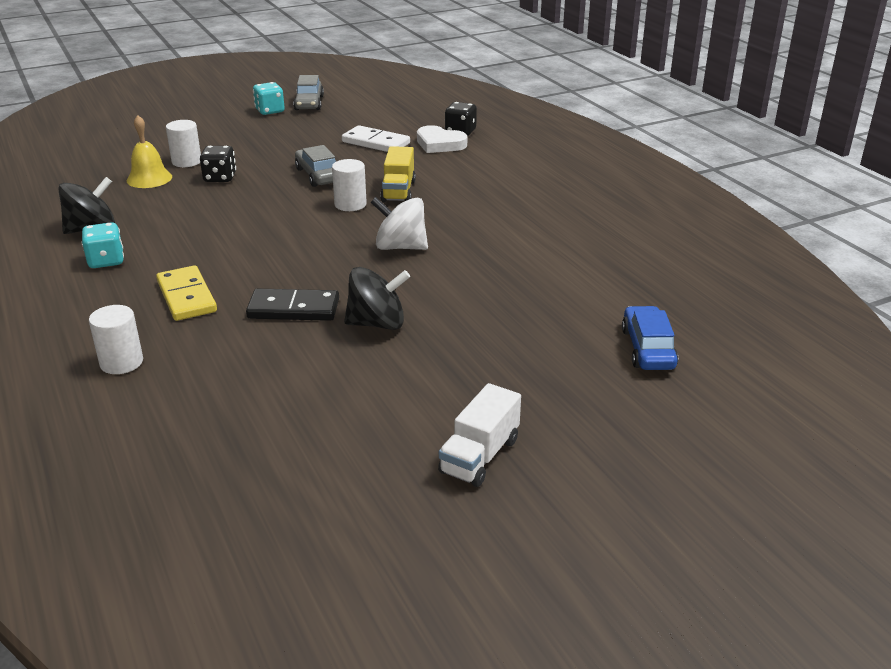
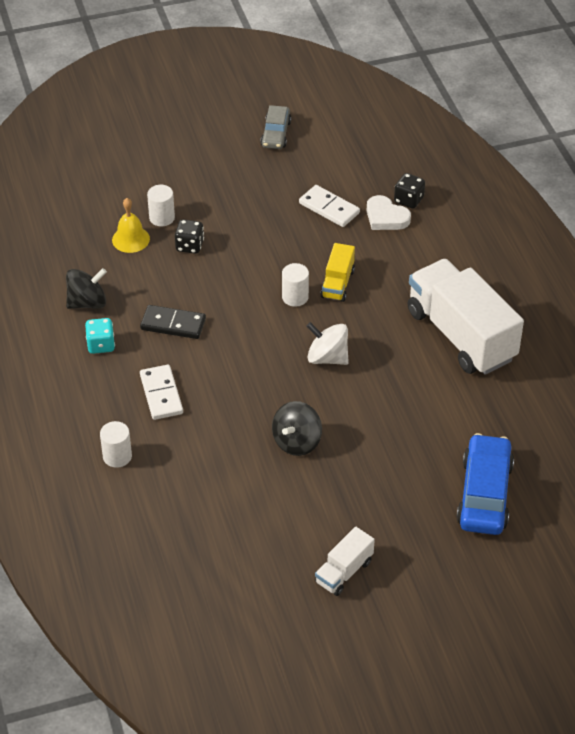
camera: 10 degrees right, 15 degrees up
yellow domino [156,265,217,321] -> white domino [140,365,183,420]
black domino [246,289,339,321] -> black domino moved to [140,305,206,339]
turquoise dice [253,82,285,115] -> none
grey car [295,145,336,187] -> none
black spinning top [344,267,410,330] -> black spinning top turned 120 degrees clockwise [272,401,322,456]
blue car [622,306,678,370] -> blue car [456,433,514,535], size x1.63
none -> white truck [408,259,524,375]

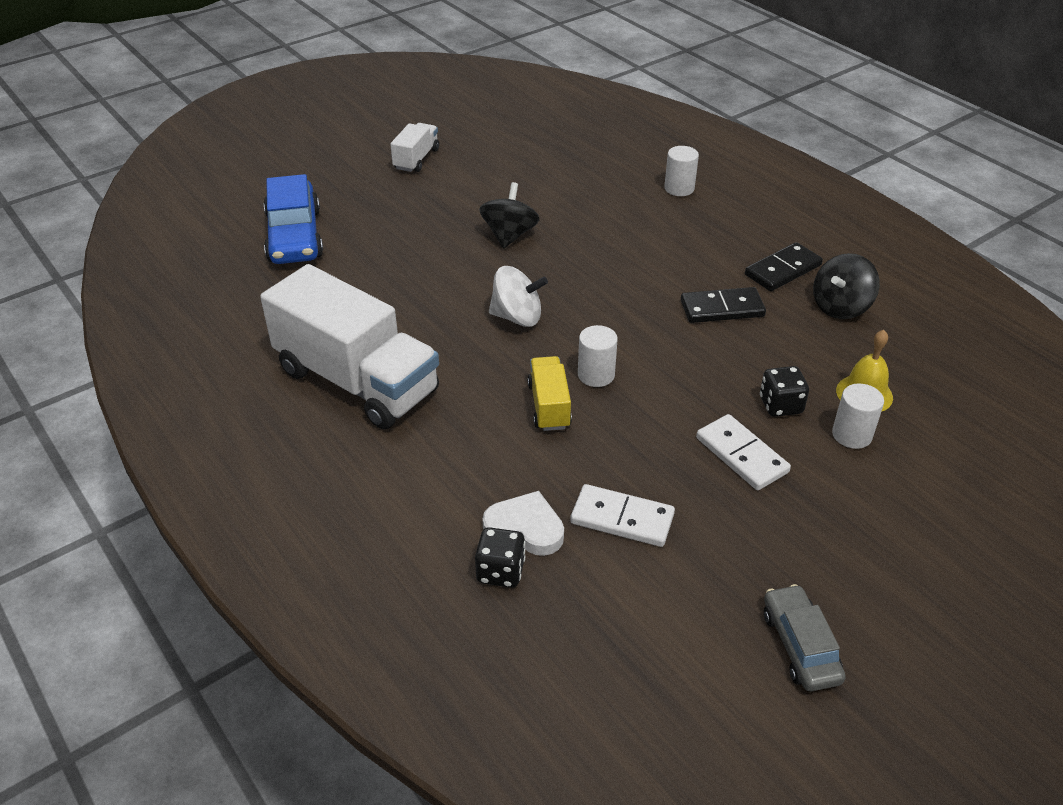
camera: 160 degrees right, 5 degrees down
turquoise dice [85,318,115,354] -> black domino [745,242,823,291]
white domino [140,365,183,420] -> white domino moved to [696,414,791,490]

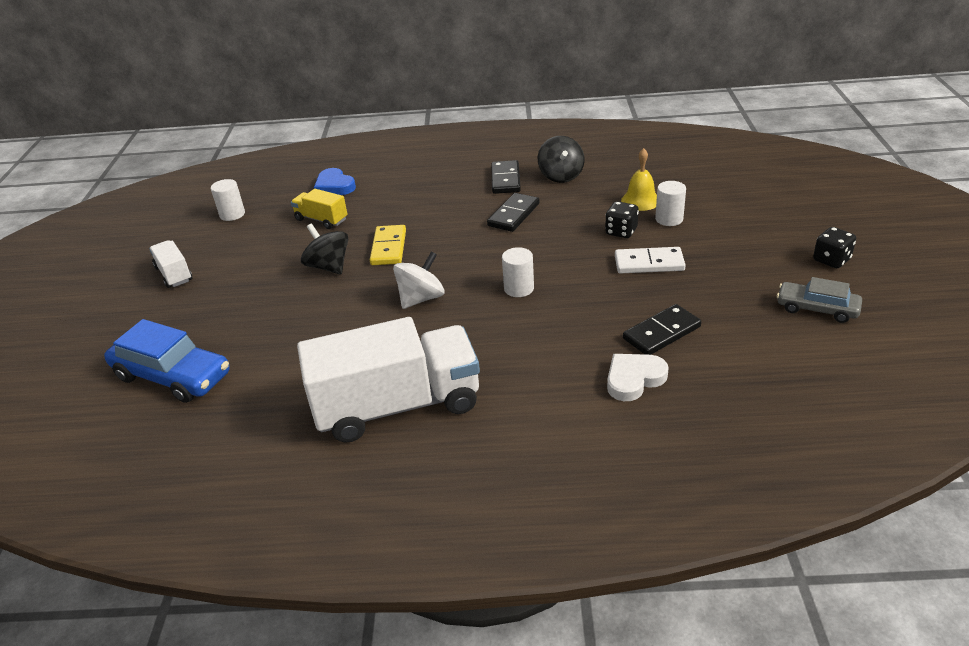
camera: 50 degrees left, 5 degrees down
black dice [475,527,525,588] -> black dice moved to [813,227,856,268]
yellow truck [527,356,572,431] -> yellow truck moved to [291,189,348,229]
white domino [570,484,675,547] -> black domino [623,304,701,355]
white cylinder [664,146,699,196] -> white cylinder moved to [211,179,245,221]
none -> blue heart [314,168,356,195]
none -> yellow domino [370,225,406,265]

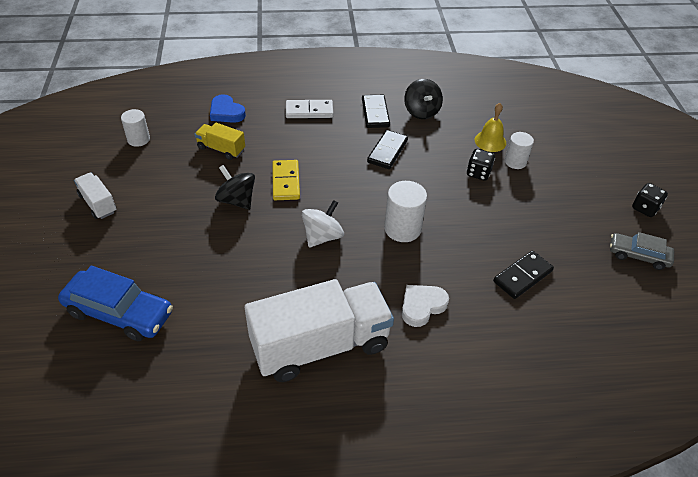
camera: 10 degrees left, 10 degrees up
white cylinder [502,247,534,297] -> white cylinder [384,181,427,242], size x1.50
white heart [607,354,669,401] -> white heart moved to [402,285,449,327]
white domino [615,247,686,273] -> white domino moved to [286,100,333,118]

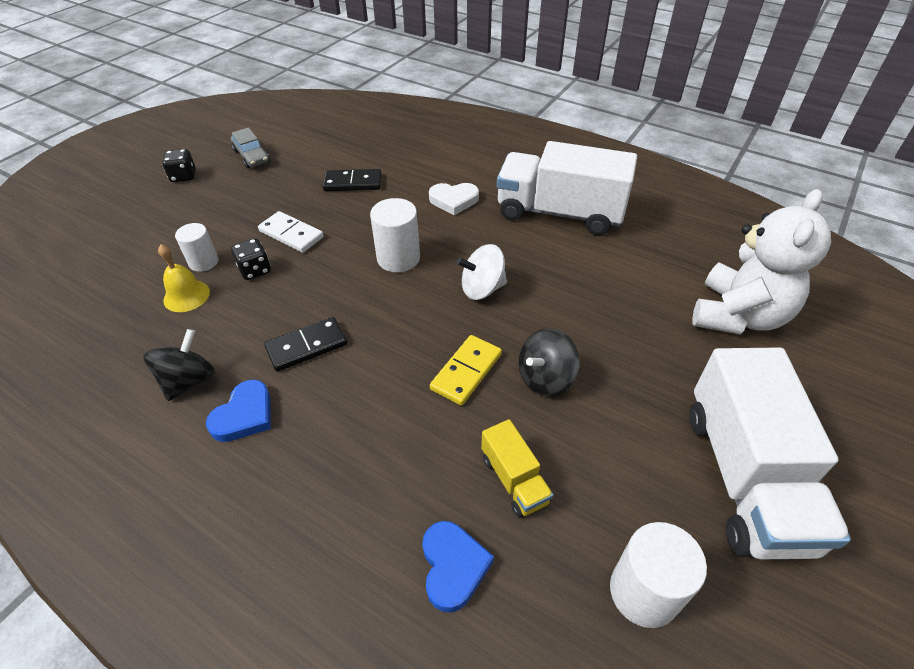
camera: 140 degrees left, 0 degrees up
blue car [58,266,173,341] -> white teddy bear [692,189,831,335]
white truck [74,173,117,219] -> white truck [689,347,851,559], size x2.17
white cylinder [121,109,150,147] -> white cylinder [610,522,707,628], size x1.50
black spinning top [215,165,255,210] -> black spinning top turned 60 degrees clockwise [518,328,580,397]
white domino [286,100,333,118] -> white domino moved to [258,211,324,253]
black domino [362,95,390,128] -> blue heart [206,380,271,442]

